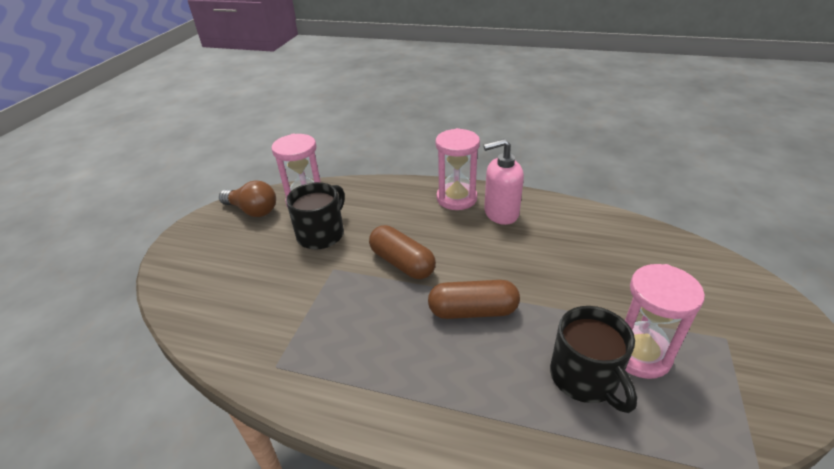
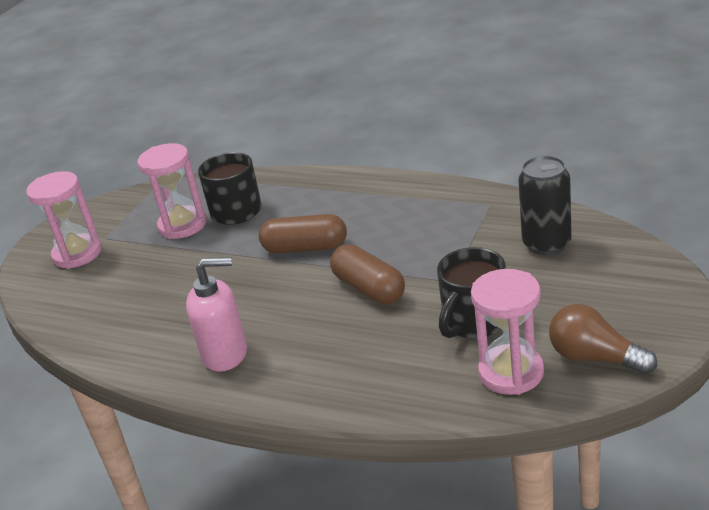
camera: 170 degrees left, 5 degrees down
pink hourglass [435,128,480,210] -> pink hourglass moved to [26,171,102,269]
none -> black can [518,156,572,255]

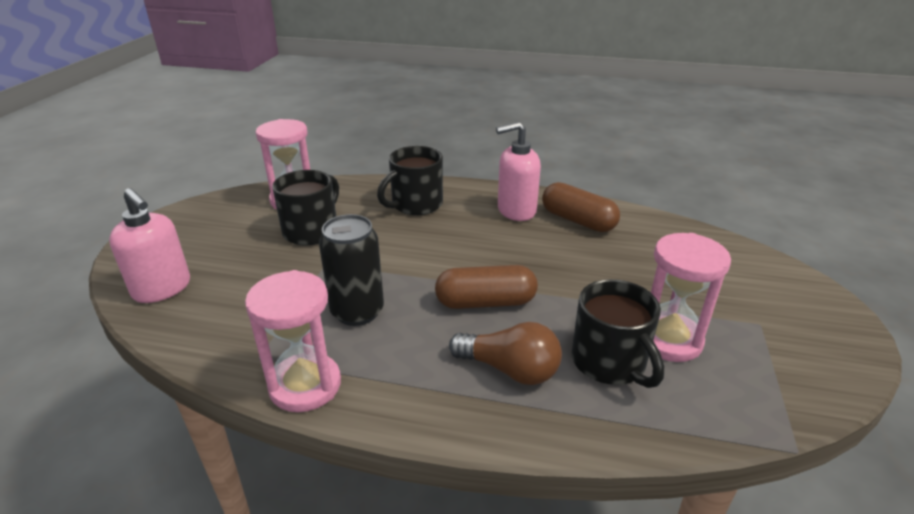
camera: 165 degrees right, 0 degrees up
pink hourglass [26,171,102,269] -> pink hourglass moved to [245,270,341,412]
brown capsule [330,244,405,304] -> brown capsule moved to [542,182,620,232]
black can [518,156,572,255] -> black can moved to [319,214,384,326]
brown light bulb [549,304,657,374] -> brown light bulb moved to [449,322,562,385]
none -> pink soap dispenser [109,188,190,303]
none -> black mug [377,146,443,215]

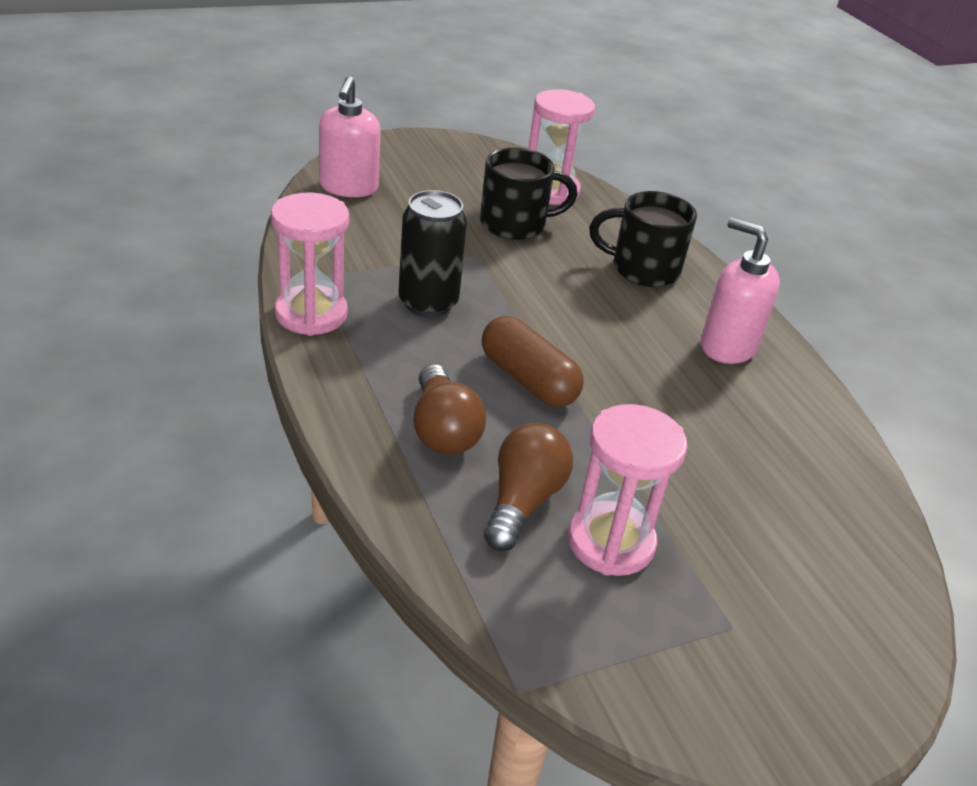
camera: 50 degrees right, 5 degrees up
brown capsule [542,182,620,232] -> none
black mug [572,279,664,388] -> brown light bulb [484,423,573,551]

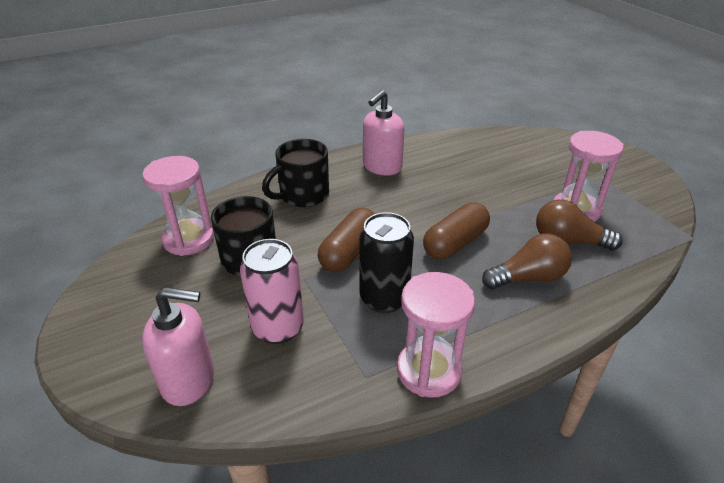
camera: 90 degrees left, 0 degrees up
black mug [589,191,697,287] -> black mug turned 45 degrees clockwise [262,139,329,207]
none -> pink can [240,239,304,344]
none -> brown capsule [318,208,375,272]

